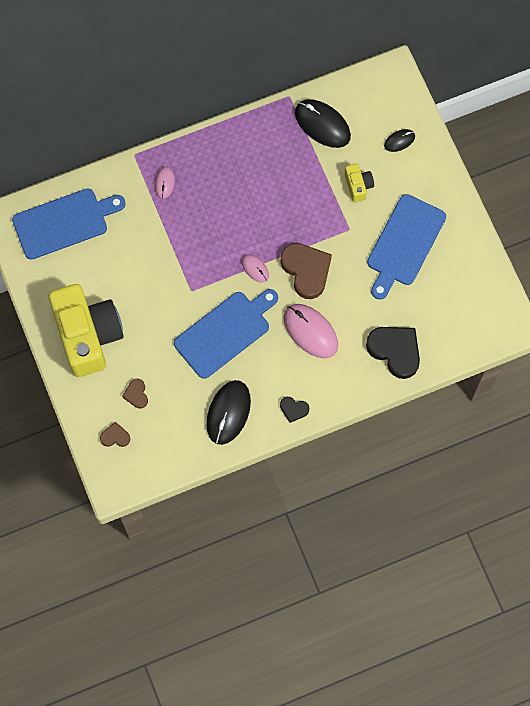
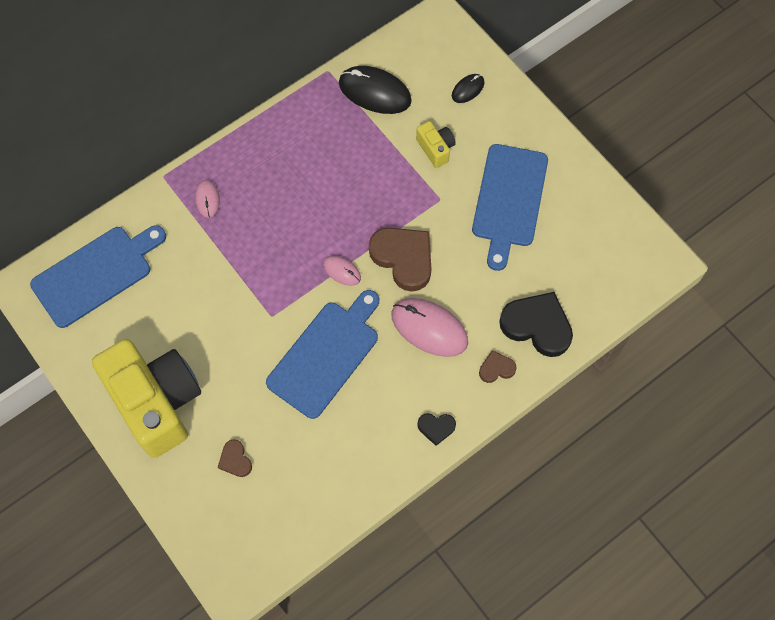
camera: 15 degrees left, 5 degrees down
brown heart [100,422,130,447] -> brown heart moved to [479,350,516,383]
black mouse [206,380,251,445] -> none

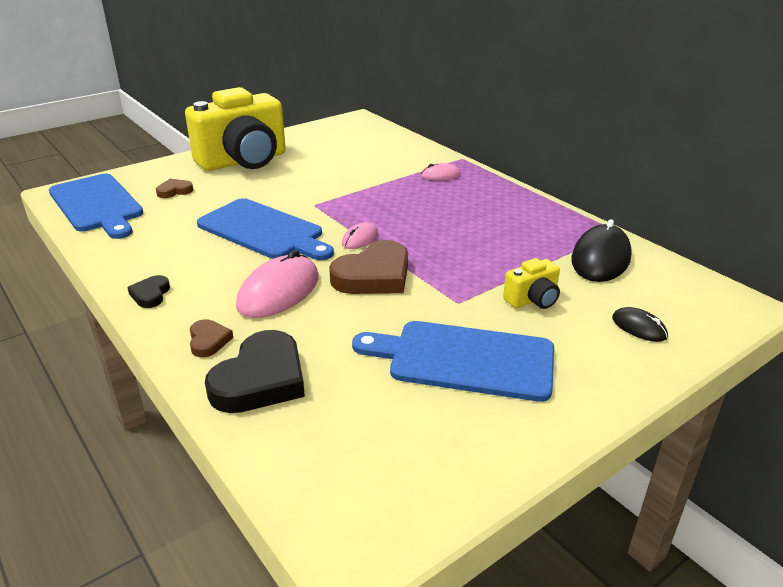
camera: 90 degrees right, 35 degrees down
blue cutting board [30,225,166,328] -> blue cutting board moved to [49,174,143,239]

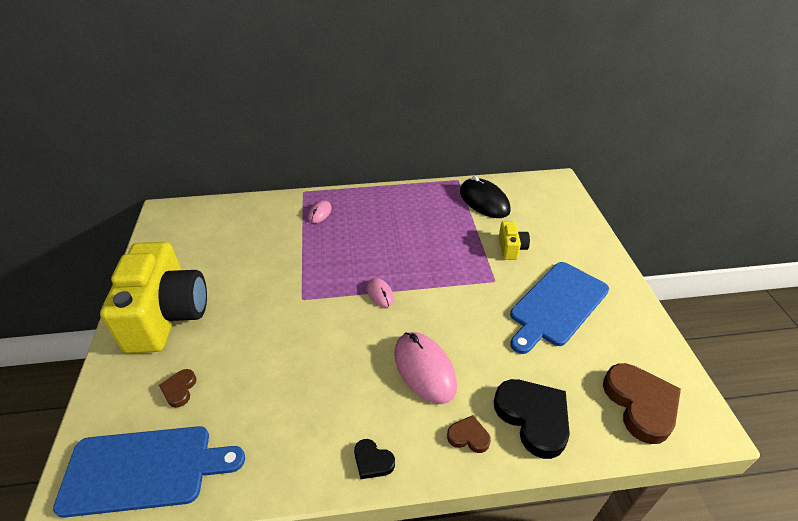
camera: 60 degrees left, 10 degrees up
blue cutting board [197,198,334,260] -> none
brown heart [329,240,408,294] -> brown heart moved to [603,363,681,444]
black mouse [612,307,668,342] -> none

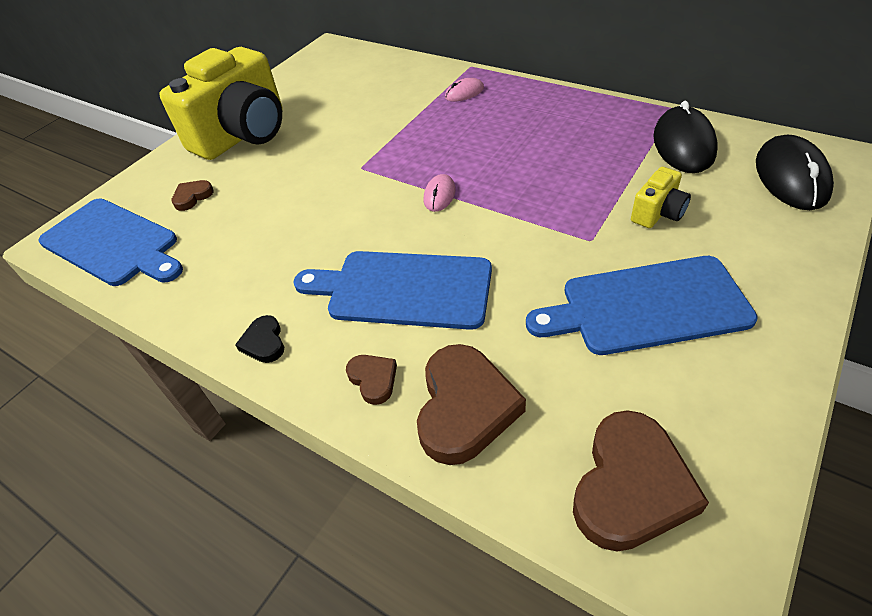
camera: 45 degrees right, 5 degrees up
pink mouse [394,332,457,404] -> blue cutting board [293,251,492,330]
black heart [494,379,570,459] -> brown heart [417,344,526,465]
none -> black mouse [756,135,834,210]

